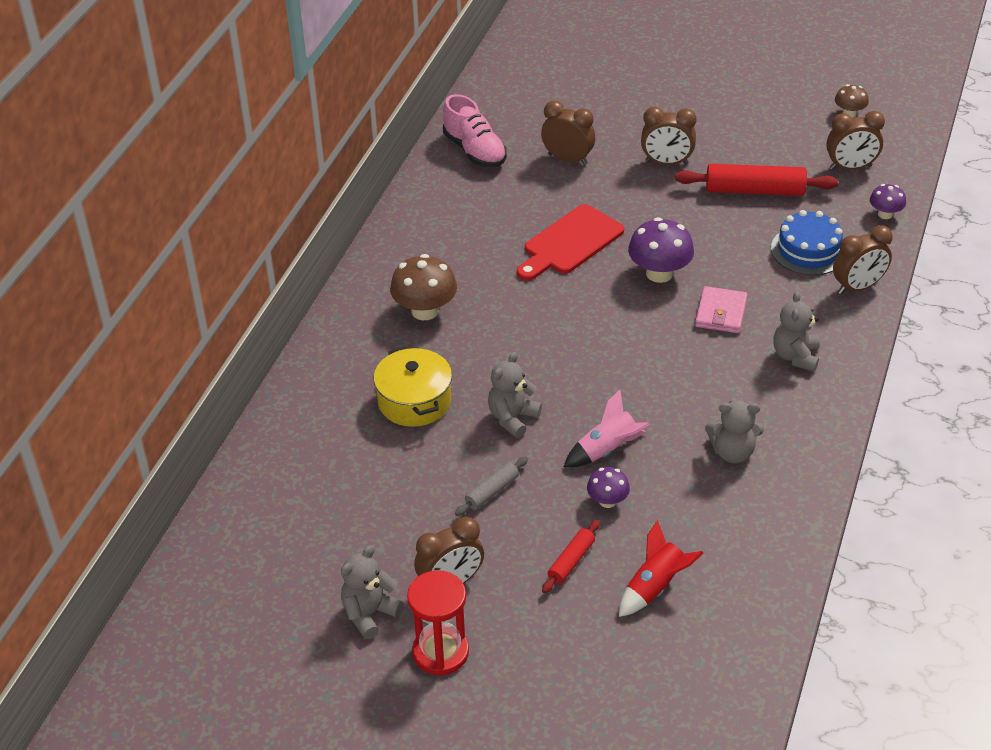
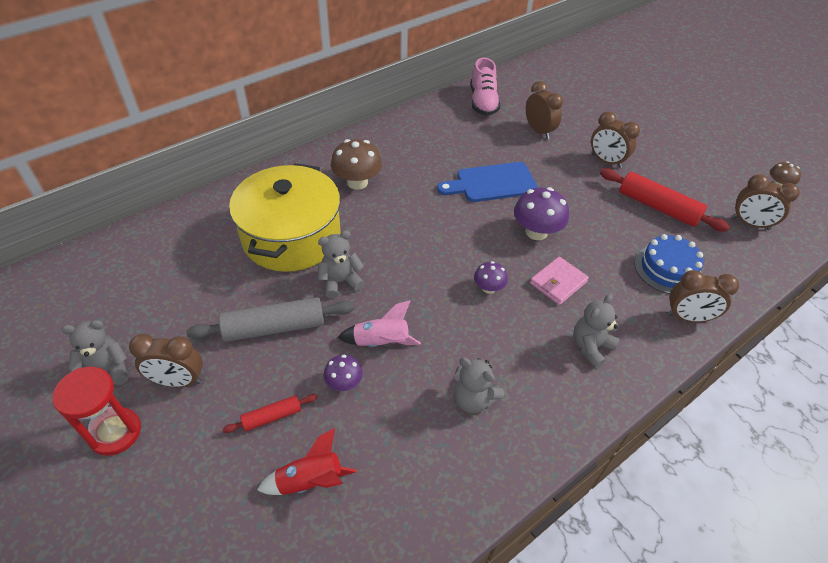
camera: 30 degrees right, 5 degrees up
yellow pot [374,346,452,427] -> yellow pot [229,163,340,272], size x1.71
grey rolling pin [455,457,528,516] -> grey rolling pin [186,297,354,342], size x1.90
red cutting board [517,204,624,281] -> blue cutting board [437,162,538,202]
purple mushroom [870,184,906,219] -> purple mushroom moved to [474,261,508,294]

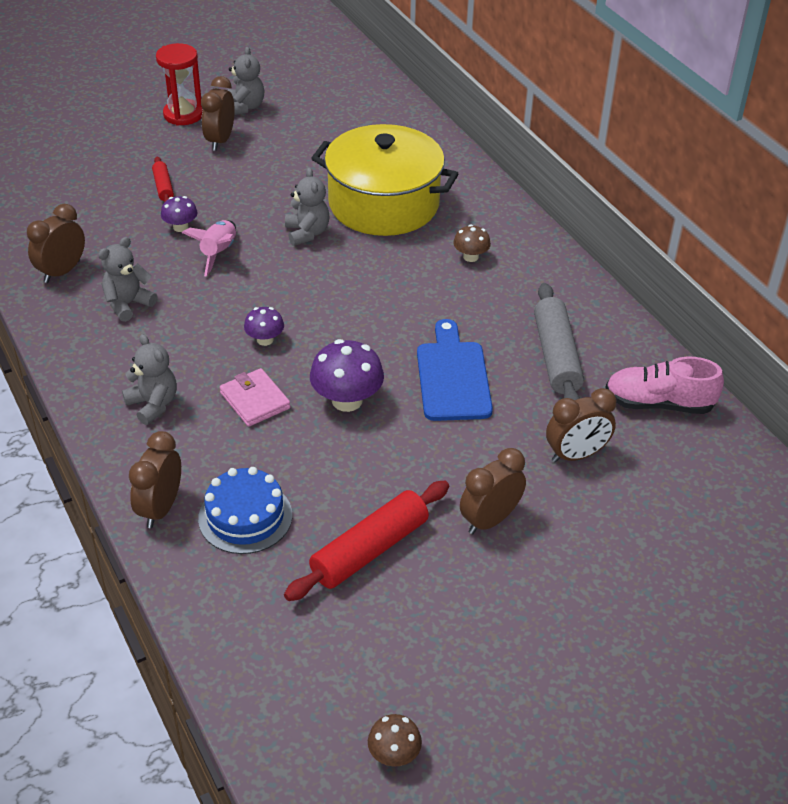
camera: 100 degrees right, 5 degrees down
grey rolling pin [186,297,354,342] -> grey rolling pin moved to [534,283,584,400]
red rocket [257,428,357,495] -> none
brown mushroom [331,139,382,190] -> brown mushroom [453,224,491,262], size x0.57
brown clock [732,174,800,230] -> brown clock moved to [27,204,85,283]

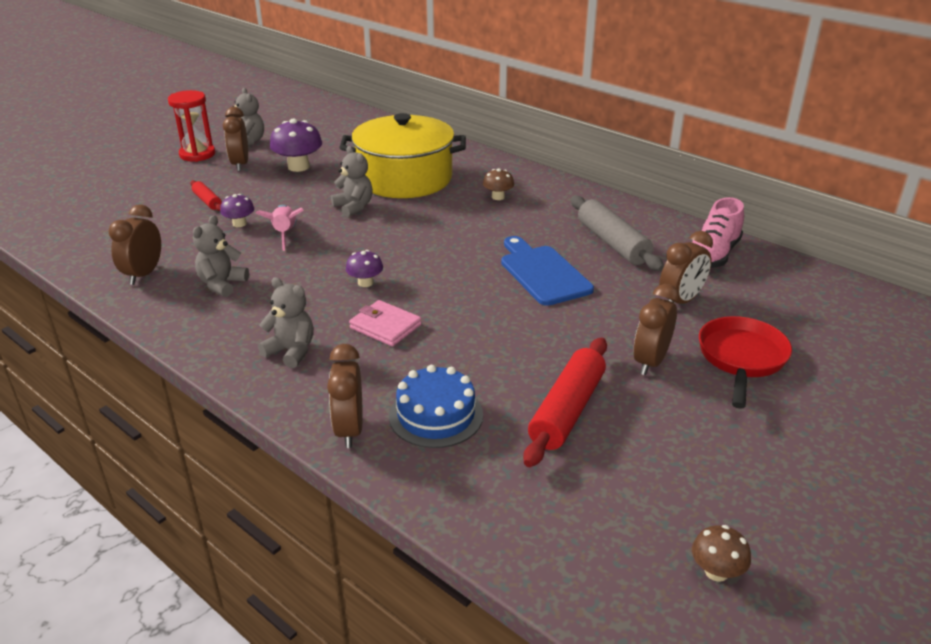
camera: 20 degrees left, 10 degrees down
purple mushroom [310,339,384,412] -> purple mushroom moved to [270,118,322,172]
pink shoe [605,357,724,414] -> pink shoe turned 45 degrees counterclockwise [692,197,744,268]
none -> red pan [699,316,792,409]

